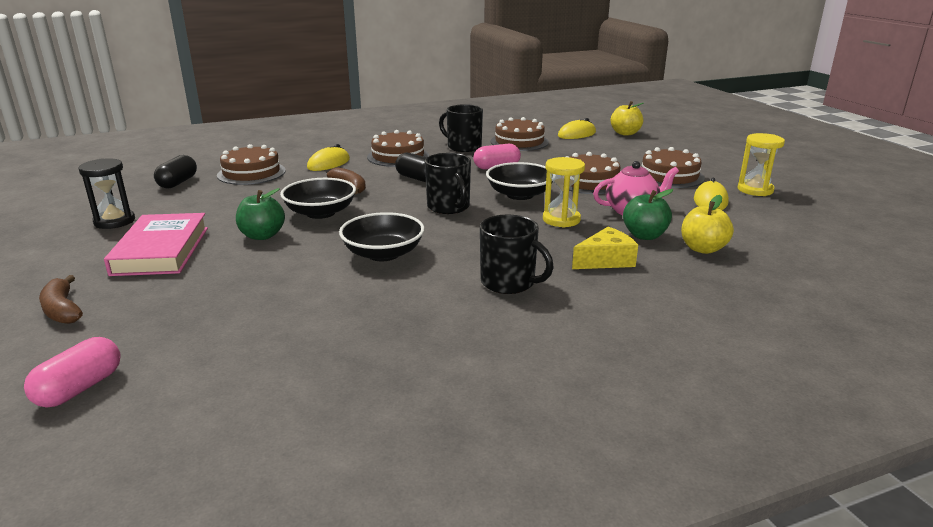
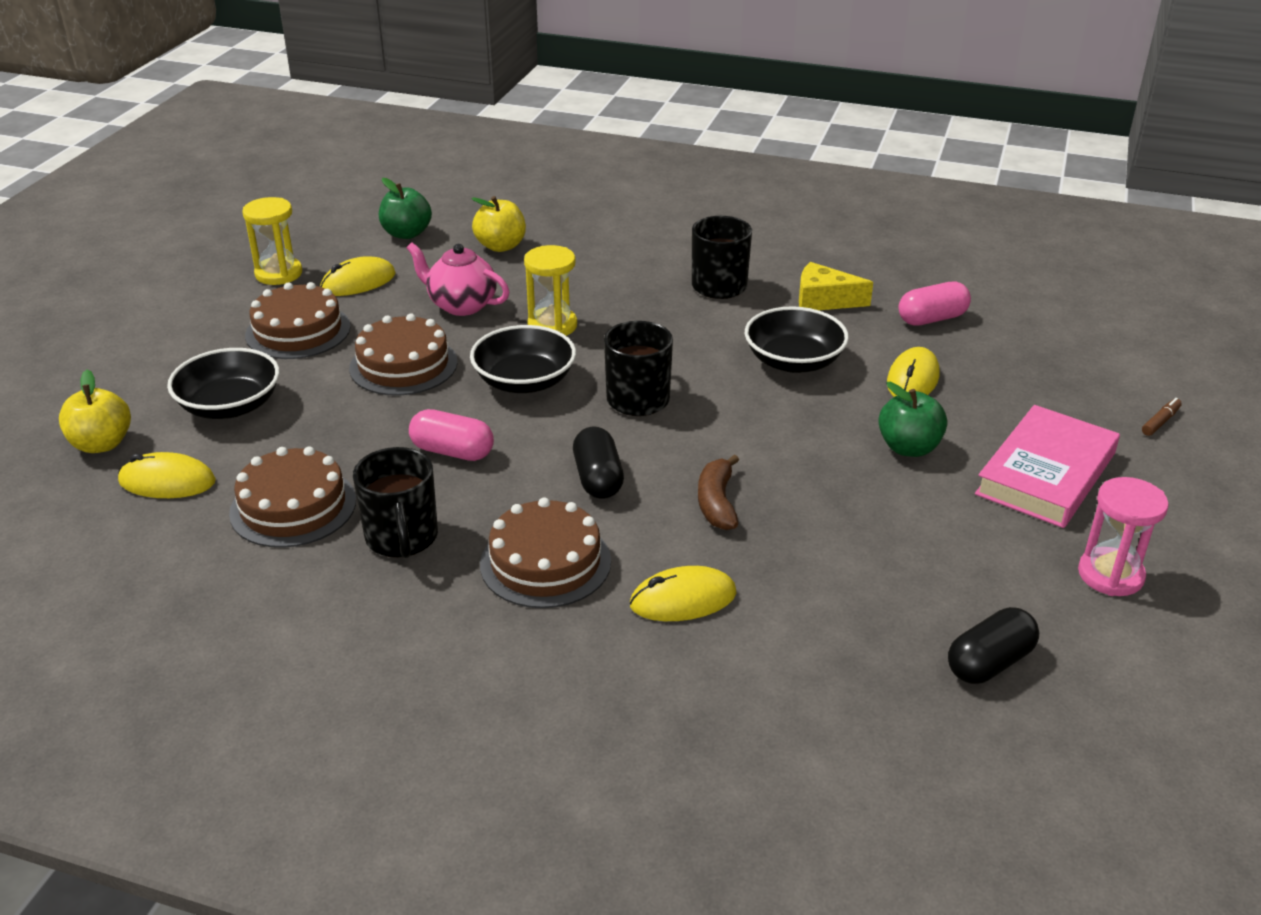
camera: 140 degrees left, 10 degrees up
pink capsule [24,337,121,408] -> pink capsule moved to [899,282,971,326]
brown banana [39,275,83,324] -> brown marker [1142,398,1182,436]
black hourglass [78,158,135,229] -> pink hourglass [1078,477,1169,596]
brown cake [217,144,286,185] -> none
black bowl [280,178,356,219] -> black bowl moved to [167,348,280,419]
yellow cheese [572,227,638,269] -> yellow cheese moved to [799,262,873,310]
green apple [623,189,673,240] -> green apple moved to [379,178,432,239]
none -> yellow mouse [887,347,939,397]

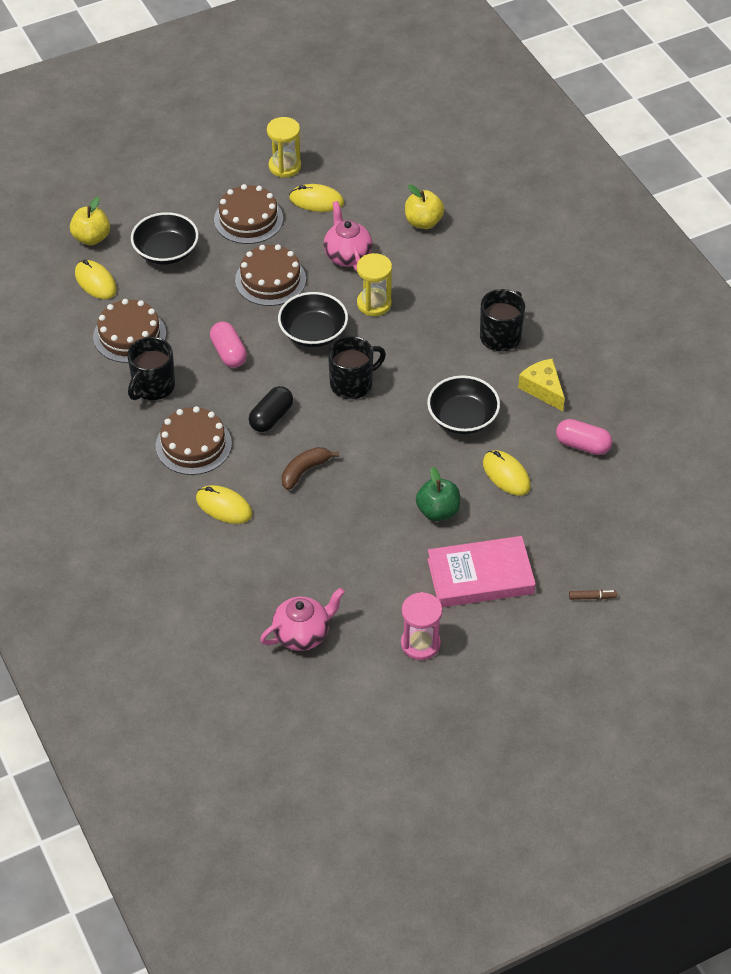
camera: 45 degrees right, 15 degrees up
green apple [379,178,432,239] -> none
yellow mouse [887,347,939,397] -> yellow mouse turned 75 degrees clockwise [483,450,531,495]
black capsule [948,607,1039,684] -> pink teapot [260,588,345,651]

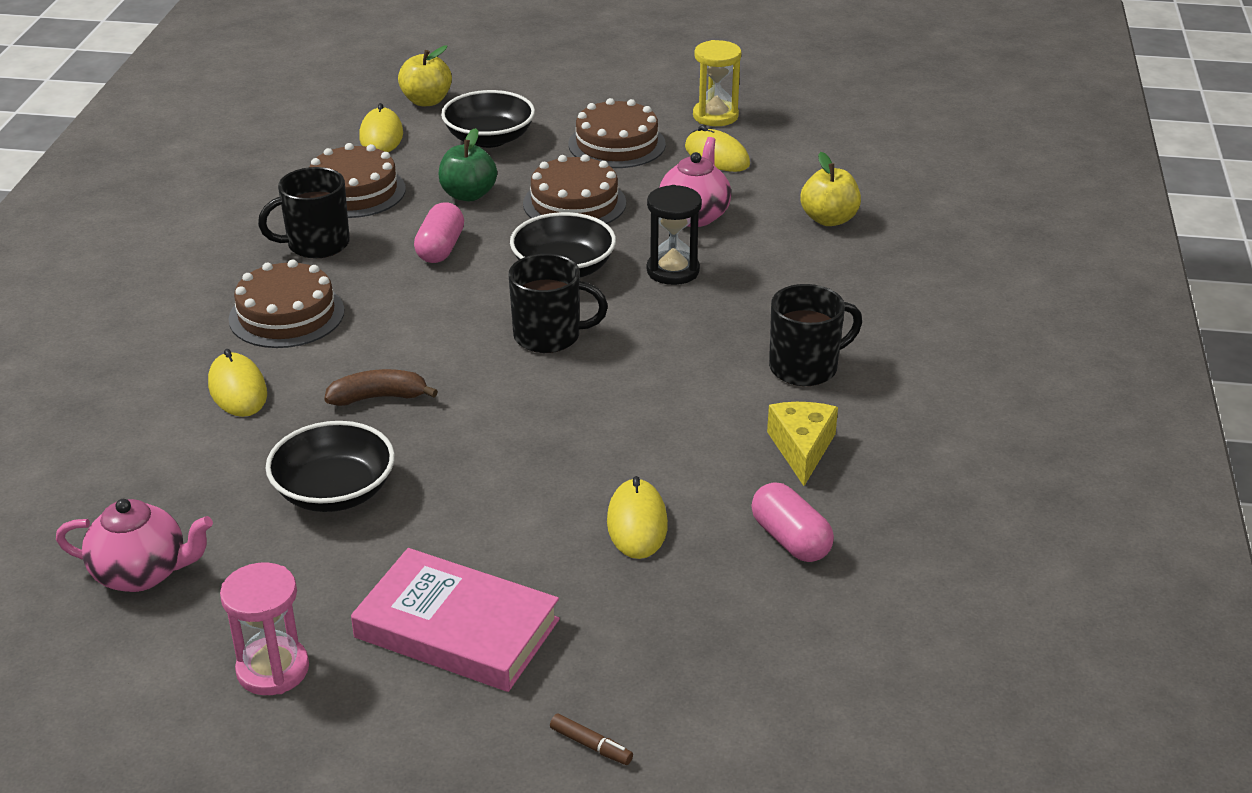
camera: 35 degrees right, 15 degrees down
black capsule [249,386,293,432] -> none
yellow hourglass [357,253,392,316] -> black hourglass [647,185,702,285]
green apple [416,467,460,521] -> green apple moved to [438,128,497,201]
black bowl [427,375,500,434] -> black bowl moved to [266,421,395,512]

